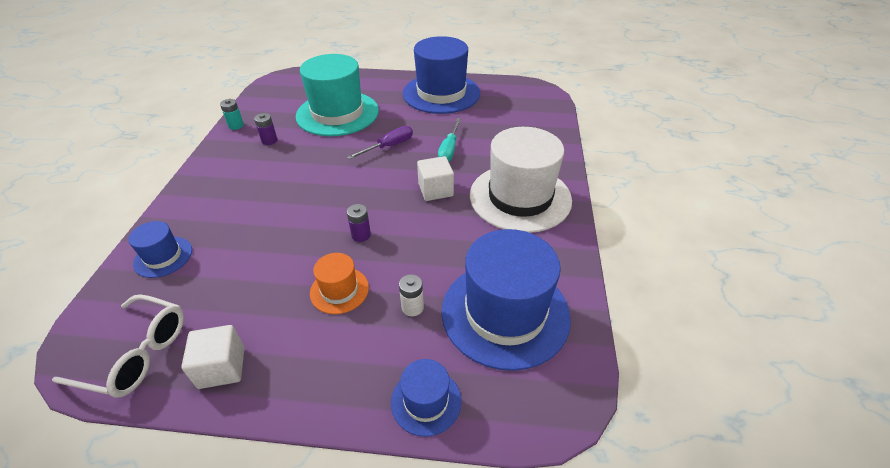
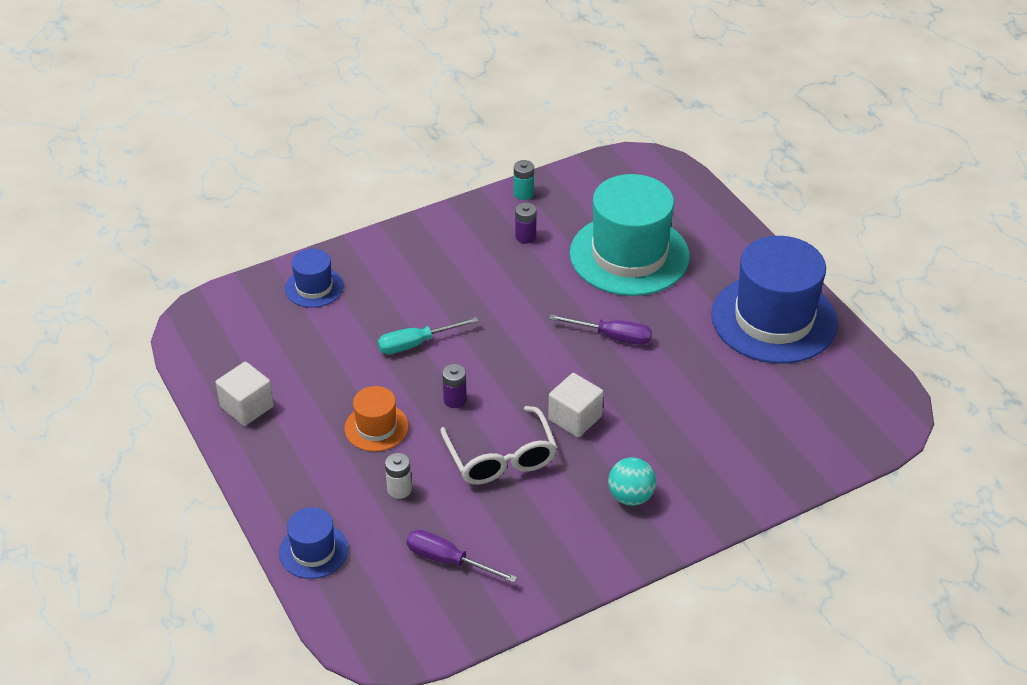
camera: 55 degrees right, 0 degrees up
white glasses [52,294,184,398] -> white glasses moved to [440,406,557,484]
turquoise screwdriver [438,118,461,162] -> turquoise screwdriver moved to [378,317,479,354]
blue hat [441,229,571,371] -> purple screwdriver [406,530,517,583]
white hat [470,127,572,233] -> turquoise ball [608,457,656,506]

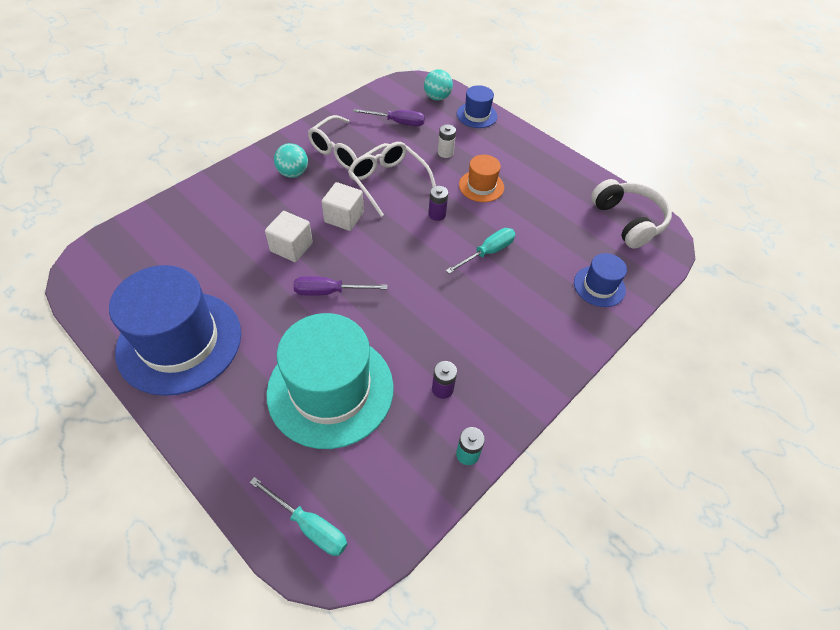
camera: 160 degrees right, 10 degrees up
white cube [216,362,274,426] -> white cube moved to [265,211,313,262]
none -> turquoise screwdriver [249,477,347,556]
none -> white glasses [308,115,390,170]
none -> turquoise ball [424,69,453,101]
none -> white headphones [591,179,672,249]

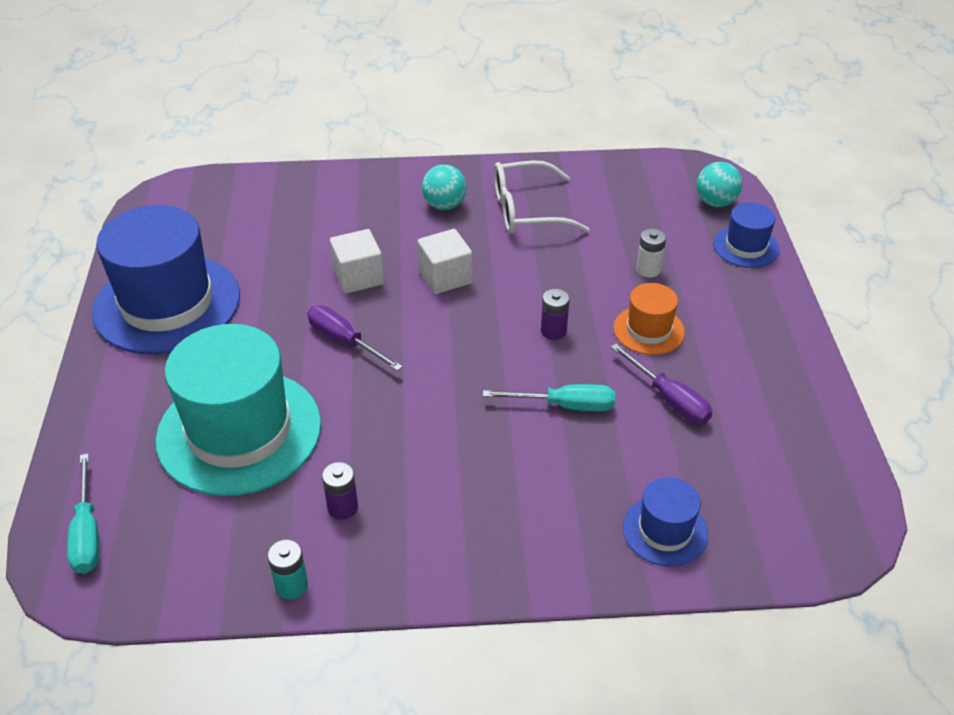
camera: 45 degrees right, 10 degrees down
white glasses [348,142,436,217] -> none
purple screwdriver [353,109,425,126] -> purple screwdriver moved to [611,344,713,424]
white headphones [591,179,672,249] -> none

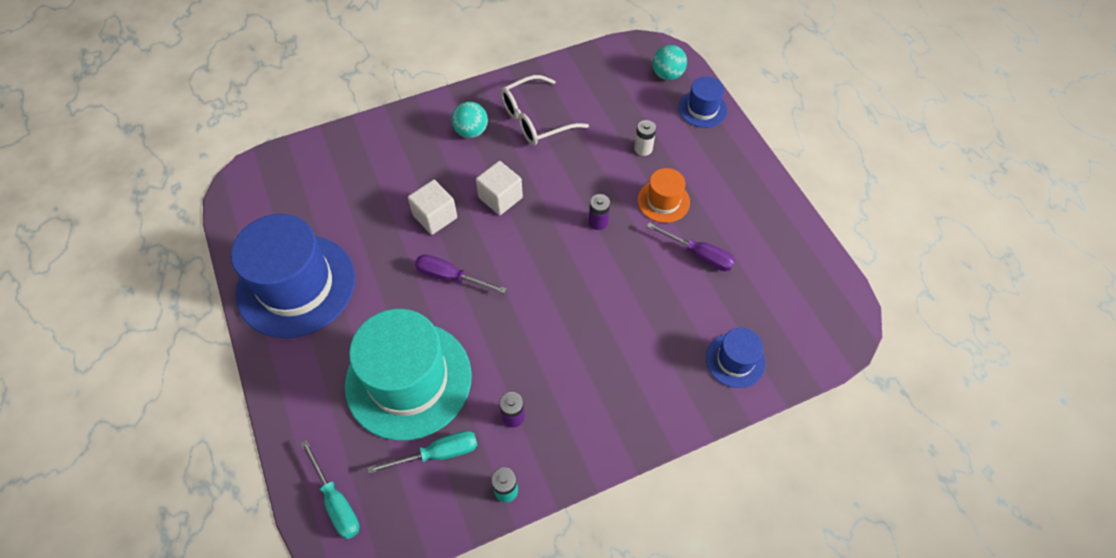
camera: 20 degrees left, 15 degrees up
turquoise screwdriver [483,384,615,411] -> turquoise screwdriver moved to [367,431,477,474]

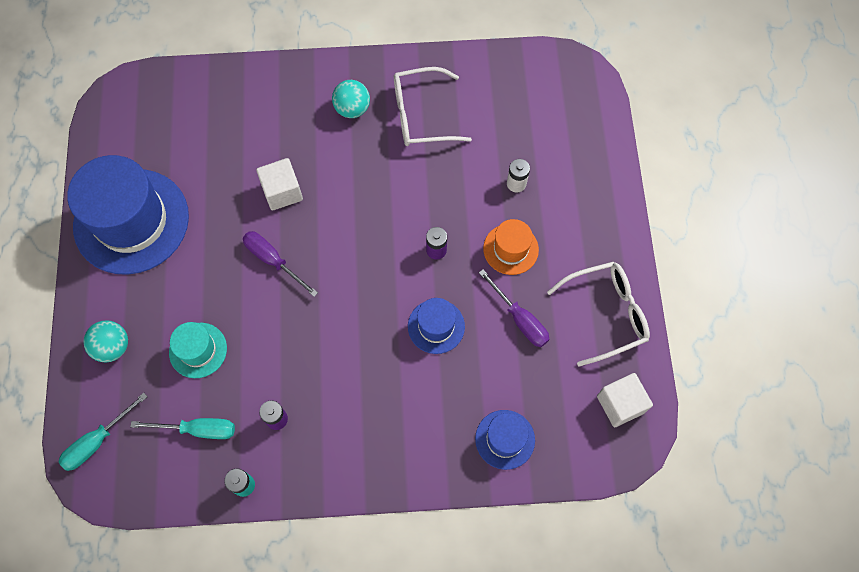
camera: 20 degrees right, 10 degrees up
turquoise screwdriver [300,440,360,539] -> turquoise screwdriver turned 60 degrees clockwise [59,393,148,471]
turquoise hat [345,309,472,441] -> turquoise hat [169,322,227,378], size x0.48
white cube [476,161,523,215] -> white cube moved to [597,373,653,427]
turquoise ball [653,45,687,80] -> turquoise ball moved to [83,320,128,362]
blue hat [679,76,727,128] -> blue hat moved to [408,298,465,354]
none -> white glasses [547,262,650,367]

